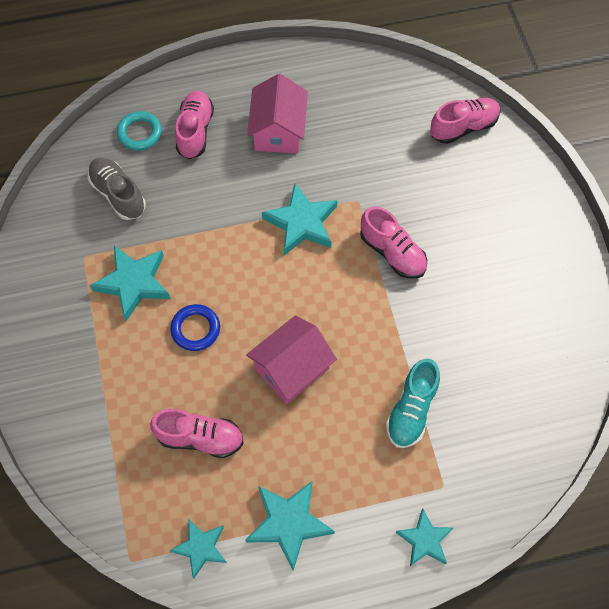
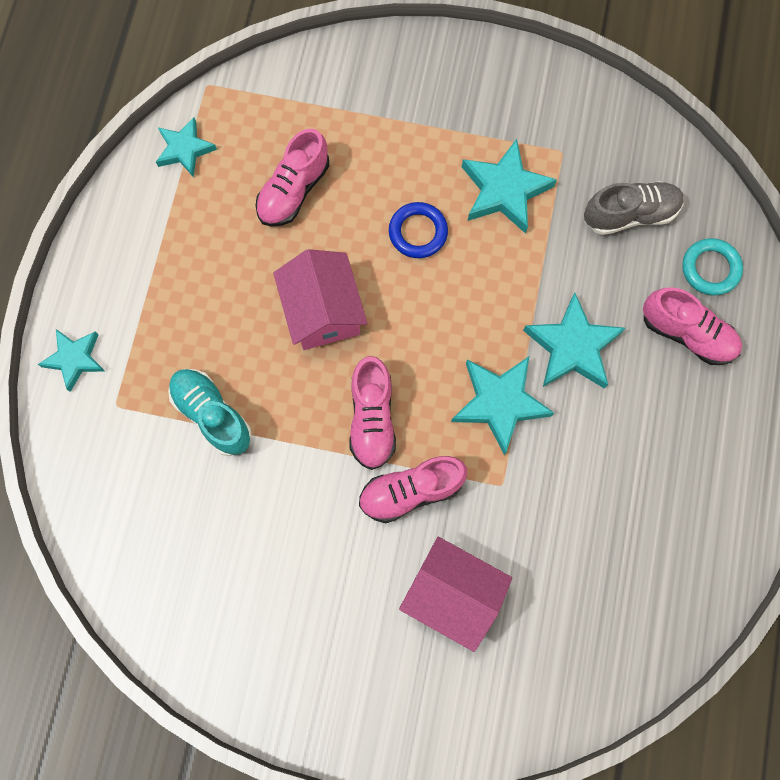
camera: 115 degrees right, 10 degrees up
turquoise star [245,481,335,571] -> turquoise star moved to [523,293,625,389]
pink house [247,74,308,153] -> pink house moved to [399,537,512,652]
pink shoe [430,98,500,144] -> pink shoe moved to [349,356,396,470]

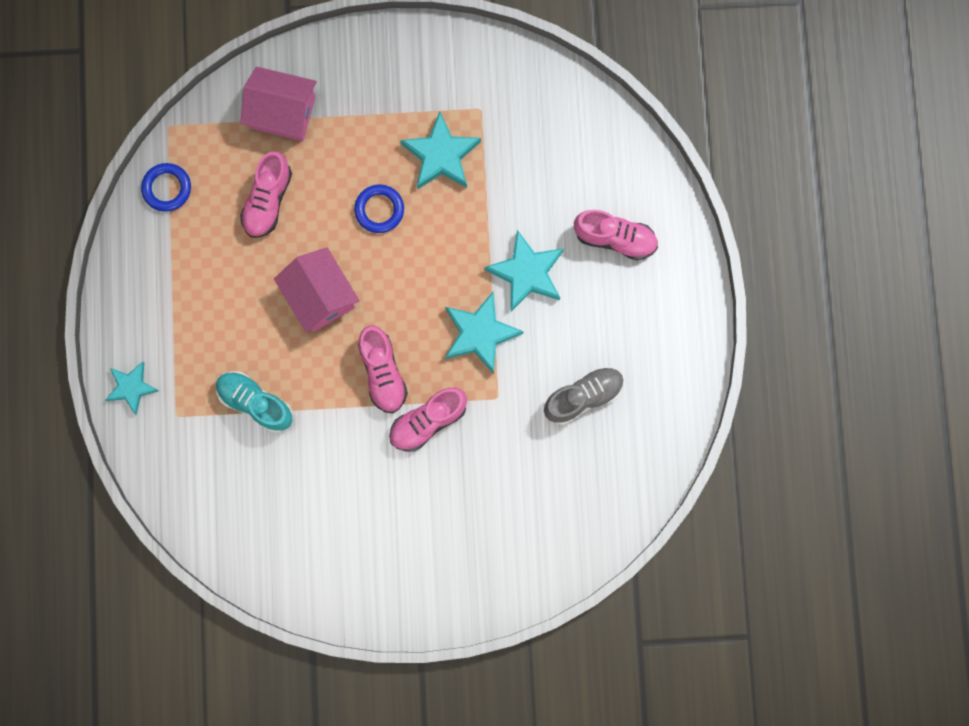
camera: 15 degrees left, 5 degrees up
turquoise star [156,117,217,178] -> blue ring [141,163,191,212]
pink house [399,537,512,652] -> pink house moved to [240,67,317,141]
grey shoe [584,181,684,235] -> grey shoe moved to [544,366,624,425]
turquoise ring [682,238,743,295] -> none

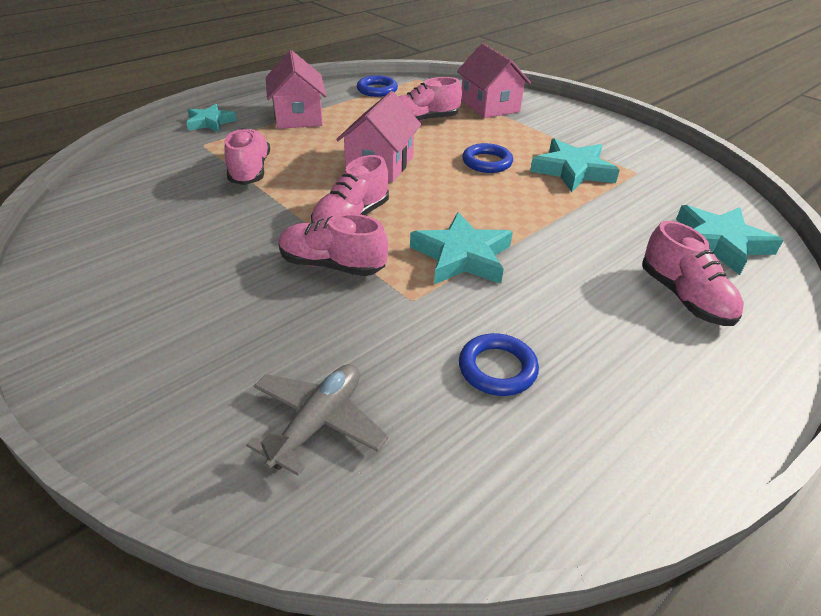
camera: 50 degrees right, 40 degrees down
turquoise shoe [216,371,293,433] -> pink shoe [224,128,270,185]
turquoise star [484,230,564,311] -> turquoise star moved to [676,205,783,275]
grey shoe [544,366,624,425] -> blue ring [459,333,539,396]
none -> grey plane [246,364,389,476]
none -> pink house [266,50,327,129]

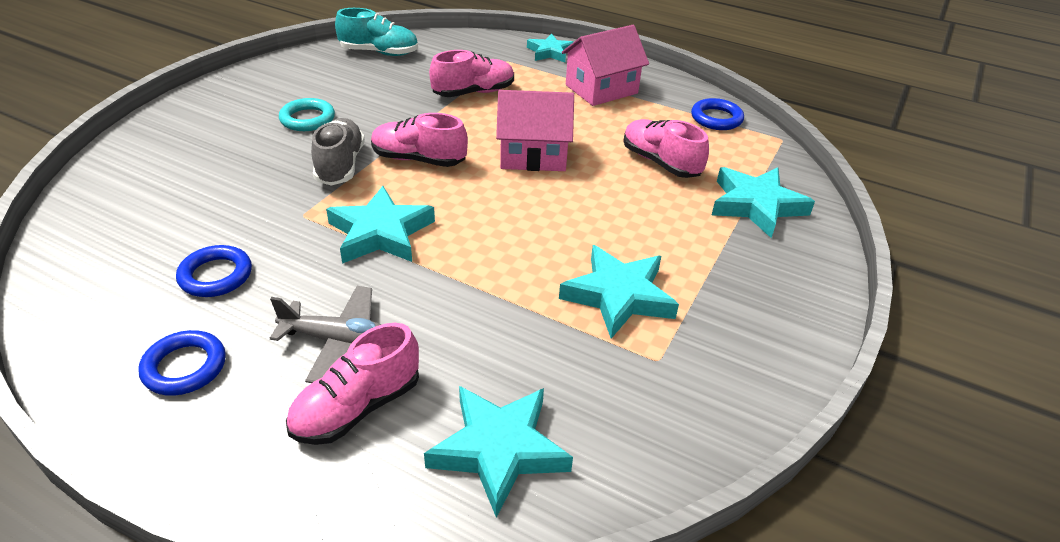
camera: 70 degrees right, 0 degrees up
grey plane [246,364,389,476] -> grey plane moved to [270,286,382,383]
pink shoe [279,214,388,276] -> grey shoe [311,118,365,186]
pink house [457,43,531,118] -> turquoise star [712,167,815,238]
blue ring [462,143,513,173] -> blue ring moved to [138,330,226,396]
none -> turquoise ring [279,98,335,131]
none -> turquoise shoe [335,8,418,56]

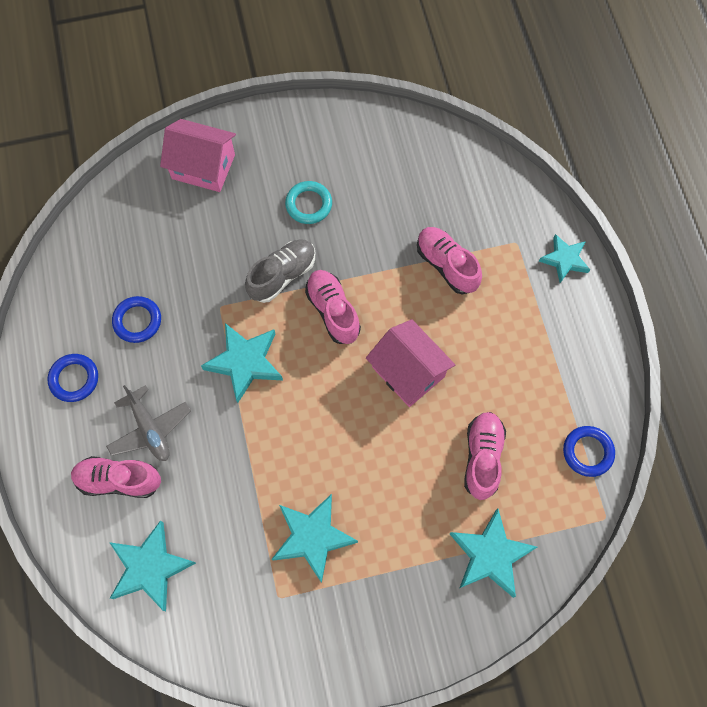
camera: 50 degrees right, 30 degrees up
turquoise shoe [335,8,418,56] -> none
pink shoe [429,50,514,97] -> pink shoe turned 150 degrees counterclockwise [417,227,482,294]
pink house [562,25,649,106] -> pink house moved to [160,119,236,192]

